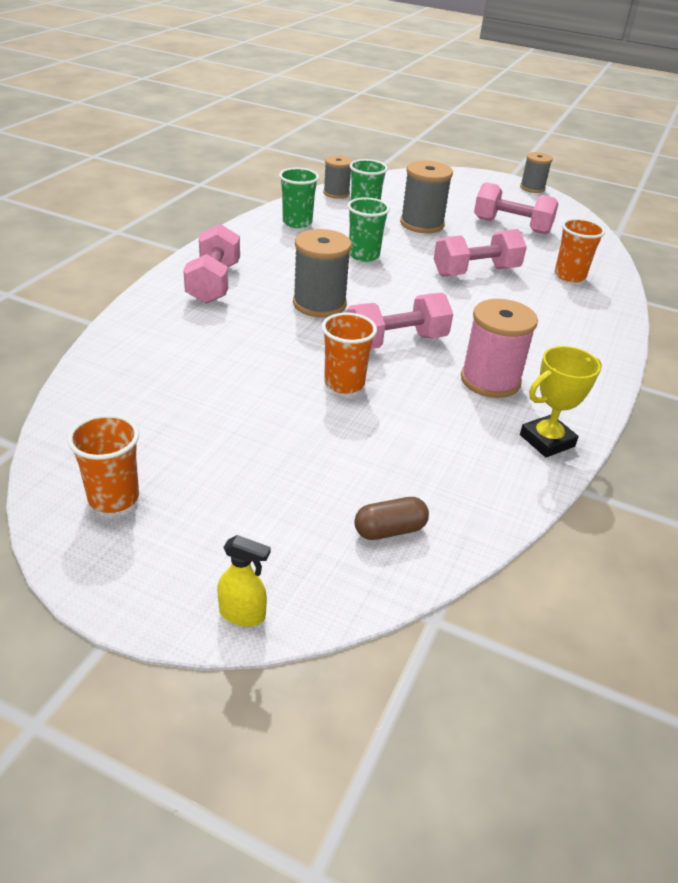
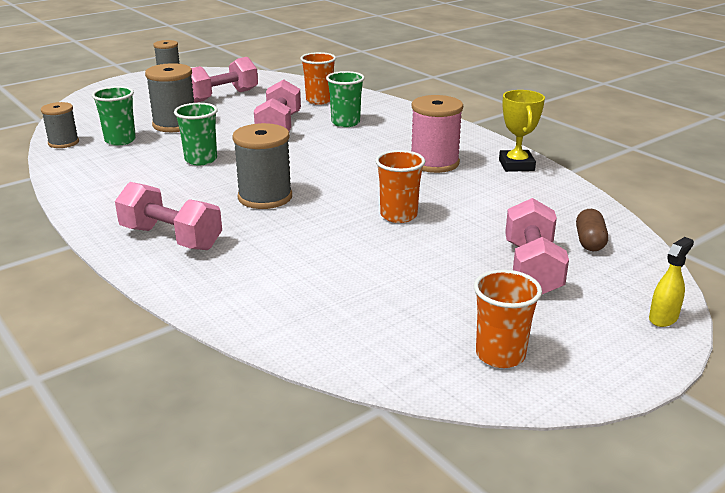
camera: 60 degrees left, 10 degrees down
green cup [279,168,319,228] -> green cup moved to [326,71,365,127]
pink dumbbell [346,293,453,349] -> pink dumbbell moved to [505,198,569,294]

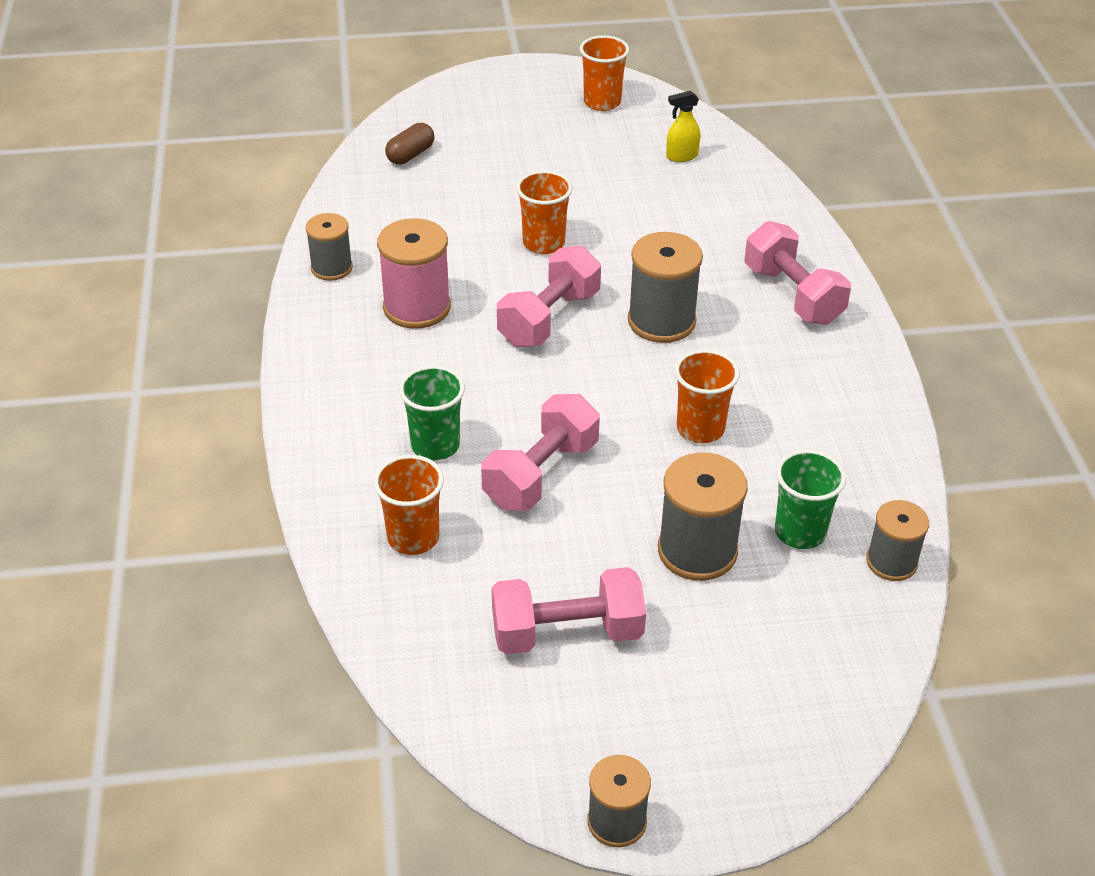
camera: 150 degrees left, 15 degrees up
green cup [174,103,218,165] -> orange cup [674,349,740,443]
yellow trophy [499,90,545,172] -> grey spool [305,213,353,281]
pink dumbbell [505,198,569,294] -> pink dumbbell moved to [497,245,601,347]
yellow spray bottle [649,237,694,327] -> yellow spray bottle moved to [666,91,700,162]

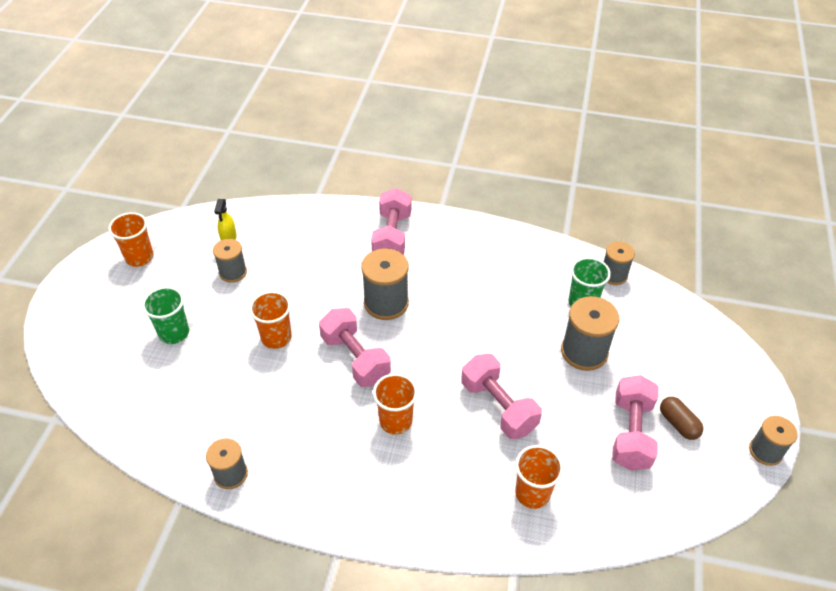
camera: 70 degrees left, 5 degrees up
pink spool [377,218,451,329] -> none
brown capsule [385,123,434,165] -> brown capsule moved to [660,397,703,440]
green cup [399,365,465,460] -> green cup moved to [142,287,189,344]
orange cup [674,349,740,443] -> orange cup moved to [373,373,418,435]
pink dumbbell [744,221,851,325] -> pink dumbbell turned 75 degrees counterclockwise [371,188,411,255]
none -> grey spool [213,239,247,283]

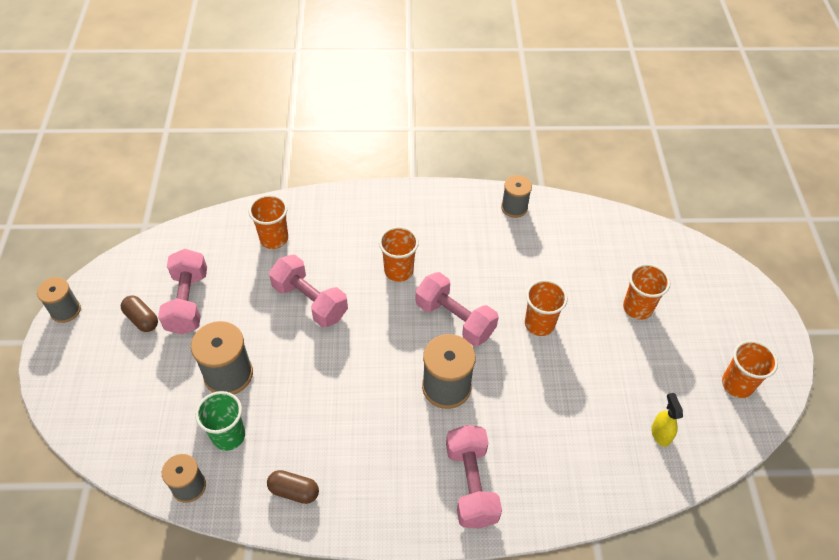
camera: 165 degrees right, 5 degrees up
green cup [142,287,189,344] -> orange cup [623,264,671,320]
grey spool [213,239,247,283] -> none
none -> brown capsule [267,470,319,504]

